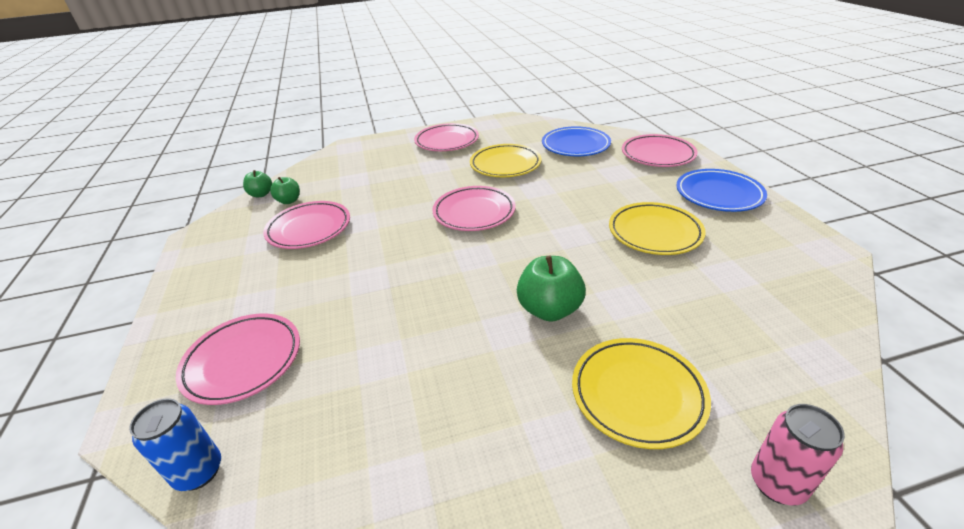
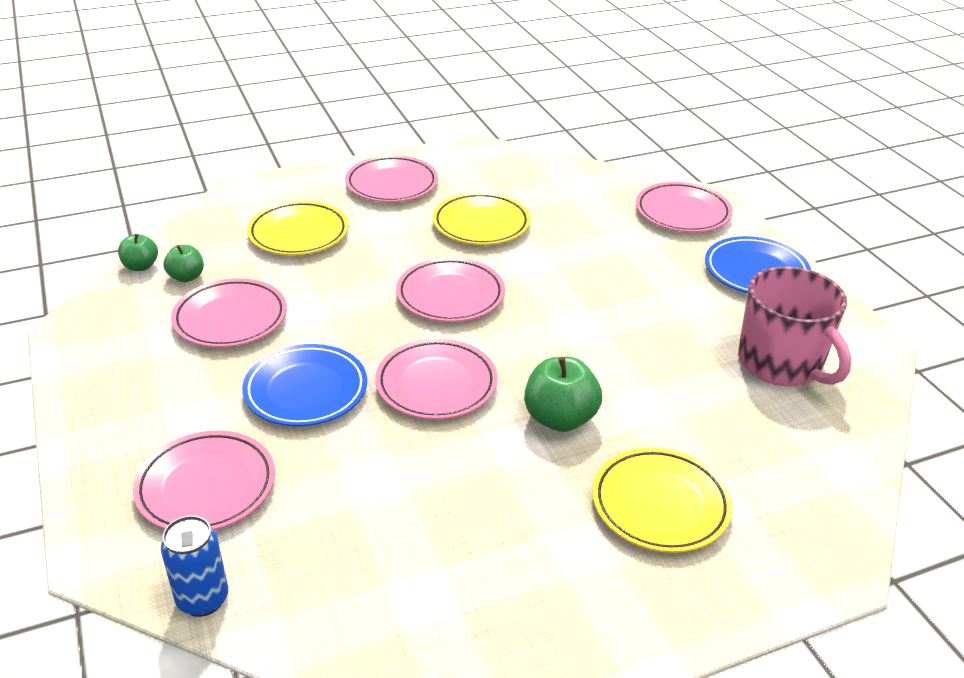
camera: 10 degrees left, 0 degrees up
blue plate [542,126,611,156] -> blue plate moved to [242,344,367,426]
yellow plate [609,202,706,255] -> yellow plate moved to [247,201,349,255]
pink can [751,404,845,505] -> none
none -> pink plate [375,339,498,420]
none -> pink mug [738,266,851,386]

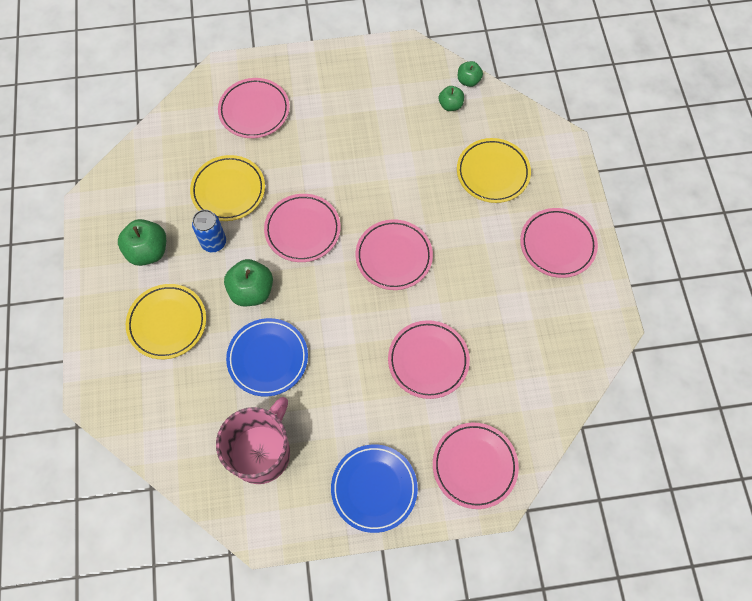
camera: 105 degrees right, 30 degrees up
blue can [161,515,228,617] -> blue can moved to [192,210,226,252]
pink plate [171,278,287,348] -> pink plate moved to [388,320,470,399]
blue plate [242,344,367,426] -> blue plate moved to [226,318,308,397]
yellow plate [433,192,531,245] -> yellow plate moved to [190,155,265,221]
pink mug [738,266,851,386] -> pink mug turned 135 degrees clockwise [216,397,290,484]
none -> green apple [118,219,166,266]

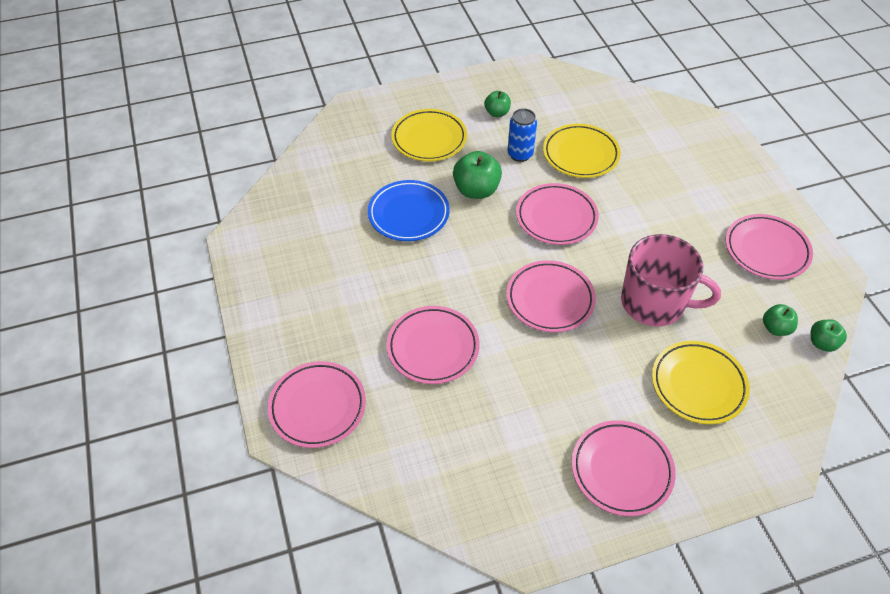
camera: 80 degrees right, 15 degrees down
green apple [118,219,166,266] -> green apple [484,91,511,117], size x0.59
pink mug [216,397,290,484] -> pink mug moved to [621,234,721,326]
pink plate [218,78,290,138] -> pink plate moved to [726,214,813,280]
blue plate [331,445,418,533] -> none

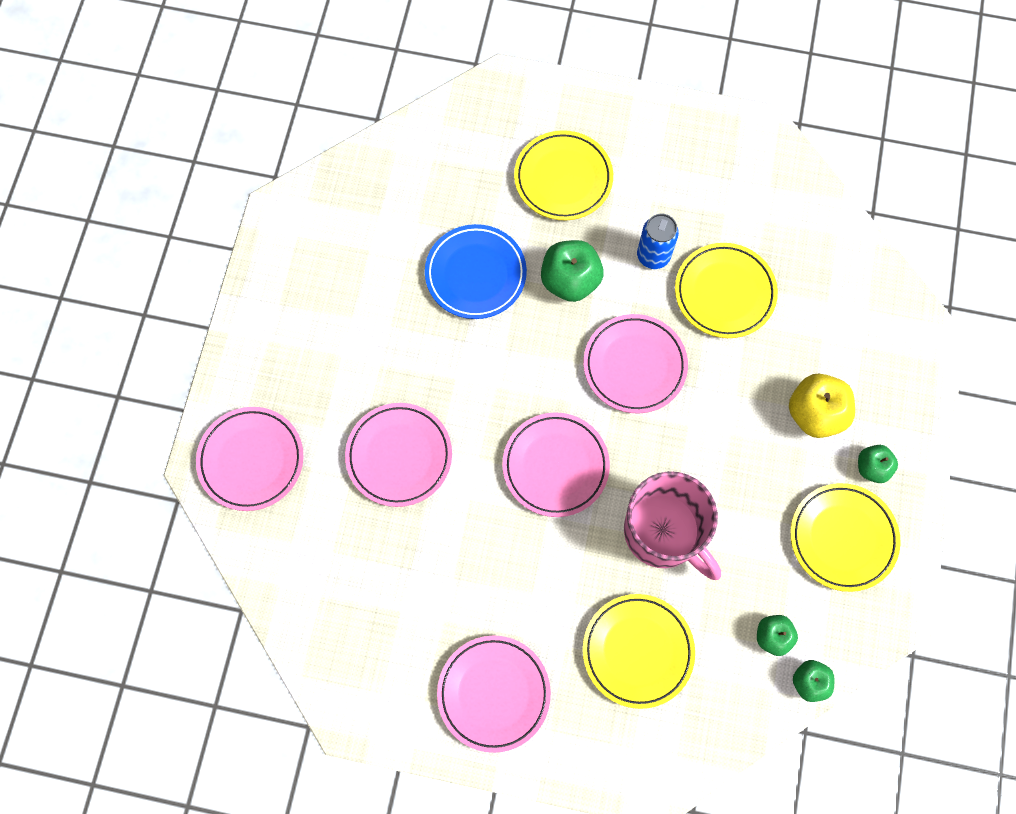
camera: 30 degrees right, 20 degrees up
green apple [484,91,511,117] -> green apple moved to [858,445,898,483]
pink plate [726,214,813,280] -> yellow plate [790,483,901,592]
none -> yellow apple [789,374,855,438]

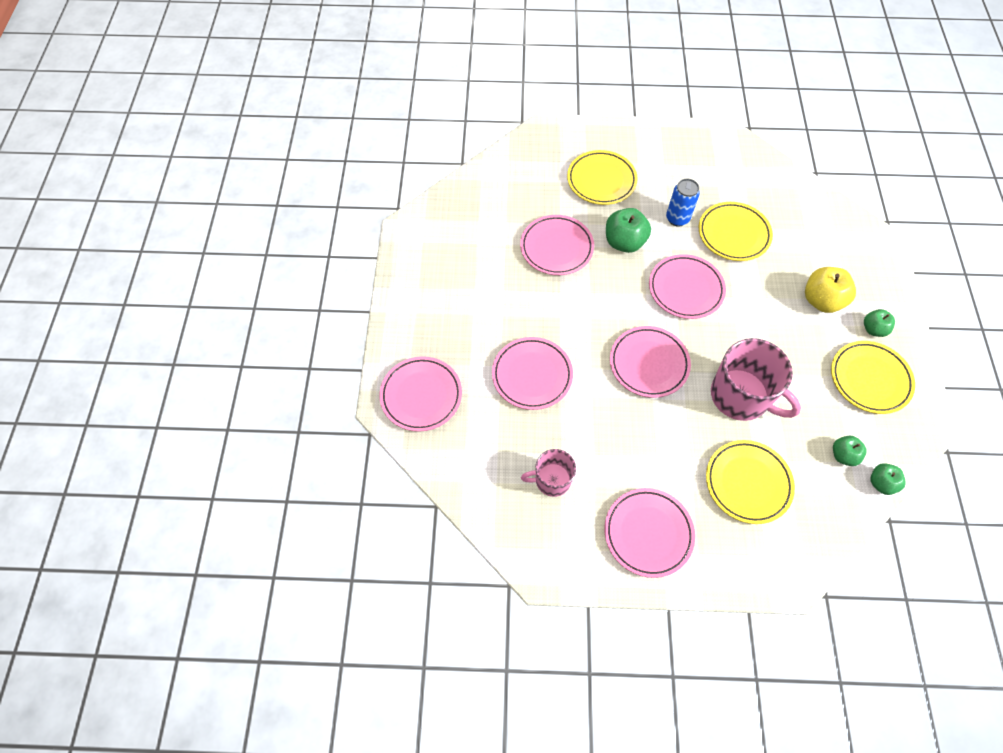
camera: 10 degrees left, 10 degrees down
blue plate [425,224,527,319] -> pink plate [520,215,594,275]
none -> pink mug [521,449,576,497]

